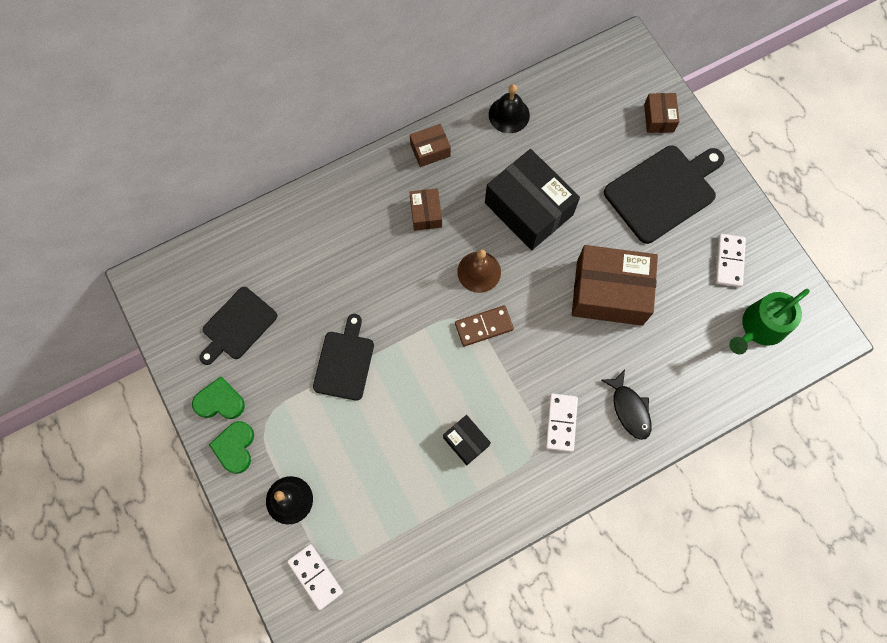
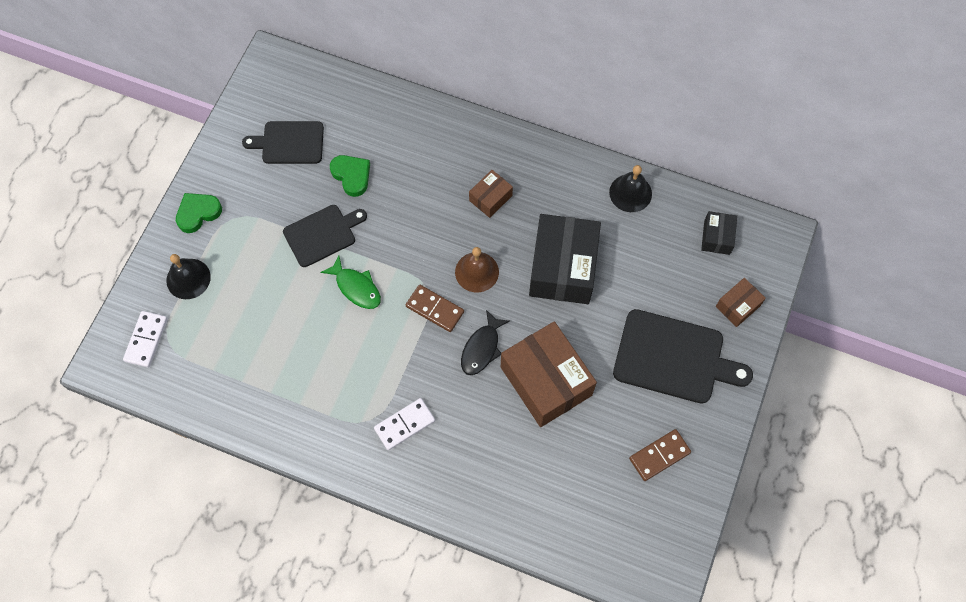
camera: 50 degrees right, 5 degrees down
green heart [192,376,245,419] -> green heart moved to [330,155,370,197]
brown box [410,124,451,167] -> none
black box [443,415,491,465] -> black box moved to [701,211,737,255]
black fish [601,370,651,440] -> black fish moved to [461,310,510,375]
white domino [715,234,746,287] -> brown domino [629,429,691,481]
green watering can [729,289,810,354] -> none
none -> green fish [320,255,381,309]

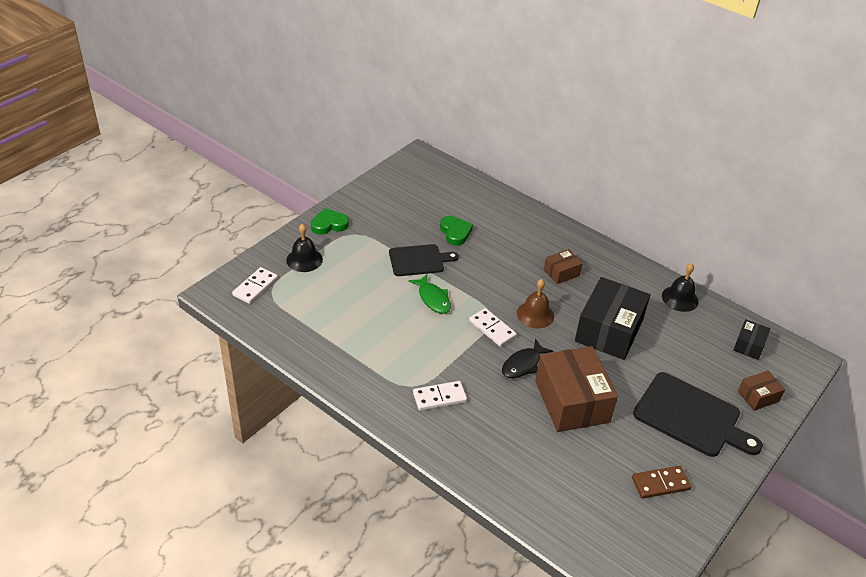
camera: 15 degrees right, 25 degrees down
black cutting board [242,121,324,164] -> none
brown domino [406,285,464,332] -> white domino [469,308,517,347]

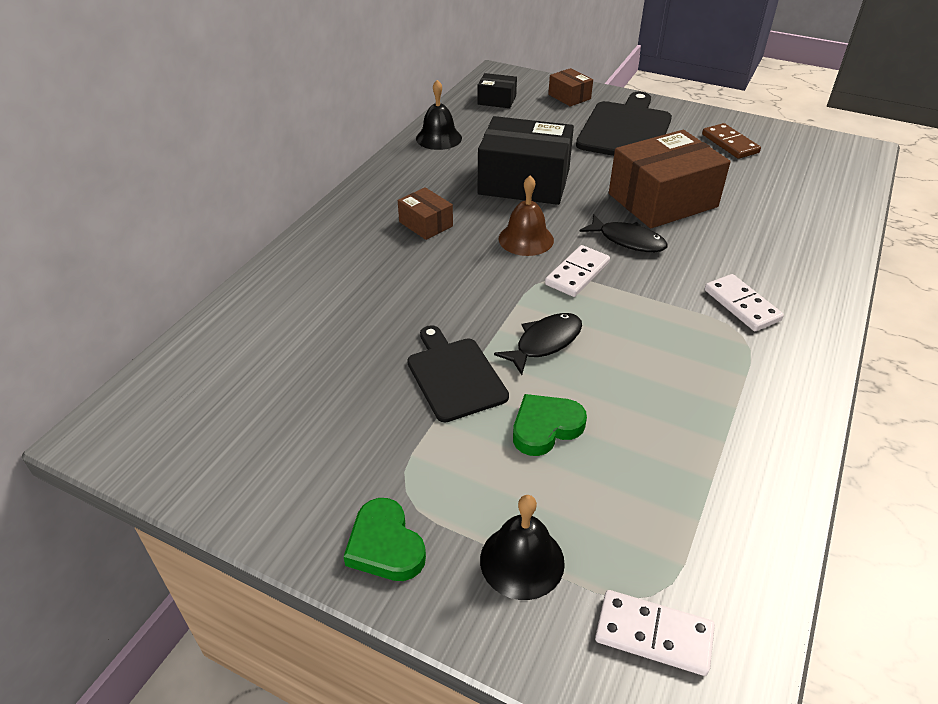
camera: 100 degrees left, 0 degrees up
green fish [409,274,451,314] -> black fish [494,313,582,375]
green heart [440,216,473,246] -> green heart moved to [513,394,587,456]

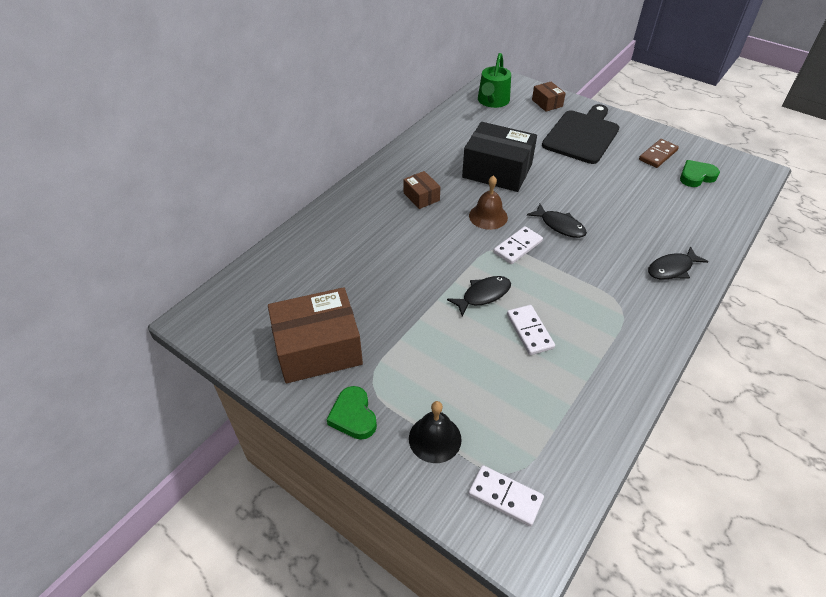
camera: 10 degrees right, 5 degrees up
black cutting board [407,325,509,422] -> none
black bell [416,80,462,150] -> none
black box [477,73,517,108] -> green watering can [478,53,511,108]
green heart [513,394,587,456] -> green heart moved to [680,160,720,187]
brown box [609,130,731,229] -> brown box moved to [268,287,363,383]
brown domino [702,123,761,159] -> brown domino turned 60 degrees clockwise [639,139,679,168]
white domino [705,274,784,331] -> white domino moved to [507,305,555,355]
none -> black fish [648,246,709,279]

